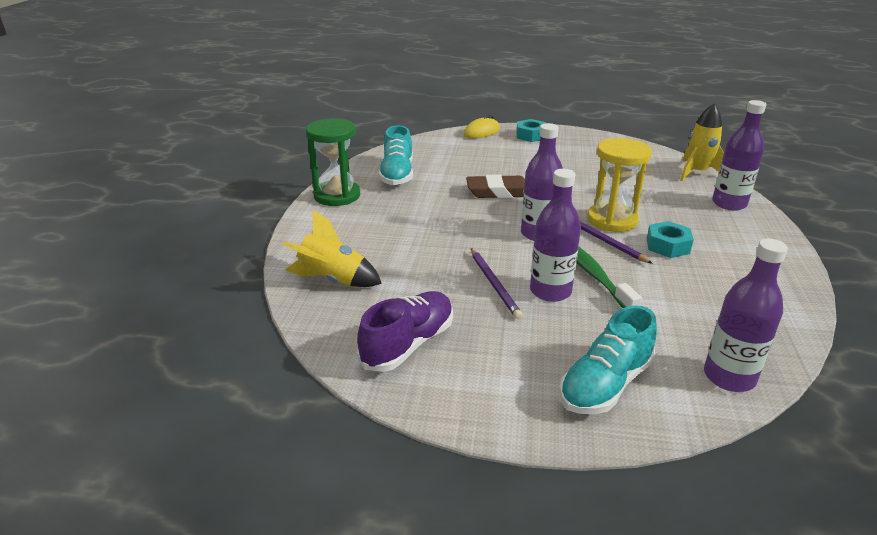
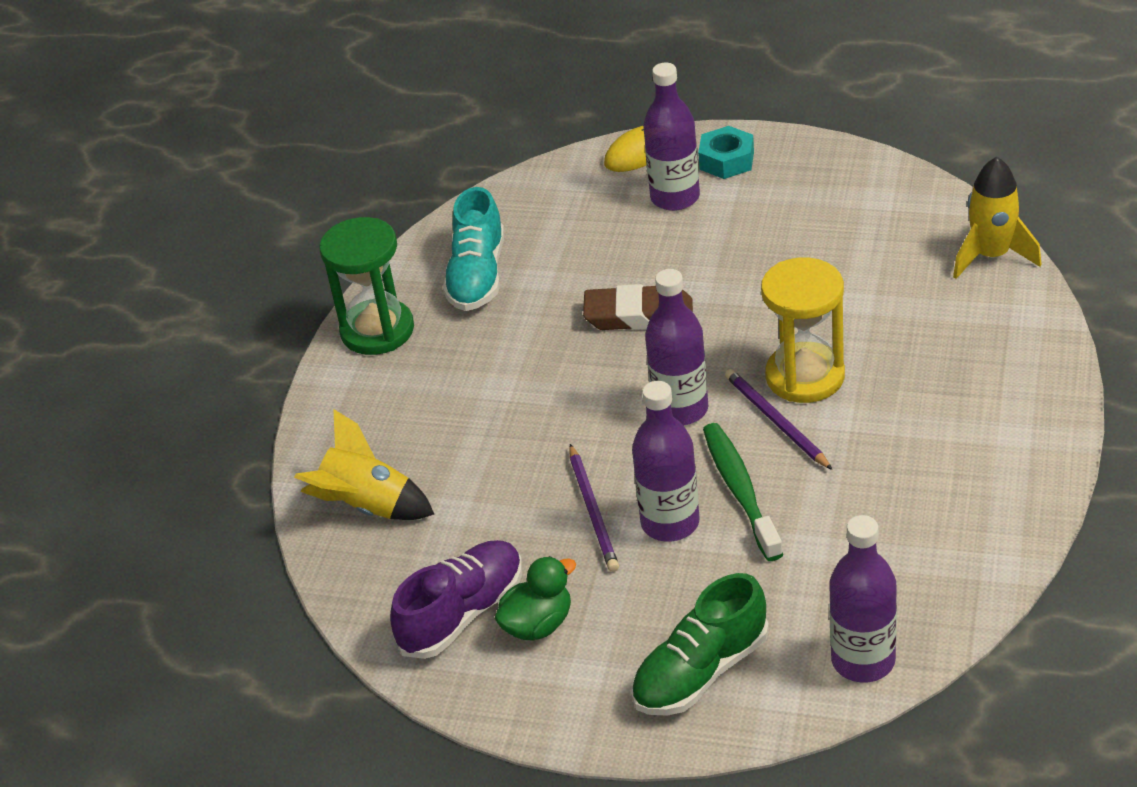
camera: 10 degrees right, 10 degrees up
turquoise shoe [559,306,657,414] -> green shoe [631,573,769,716]
turquoise nut [647,221,694,258] -> none
purple bottle [712,100,766,211] -> purple bottle moved to [643,63,700,211]
none -> green duck [495,556,576,641]

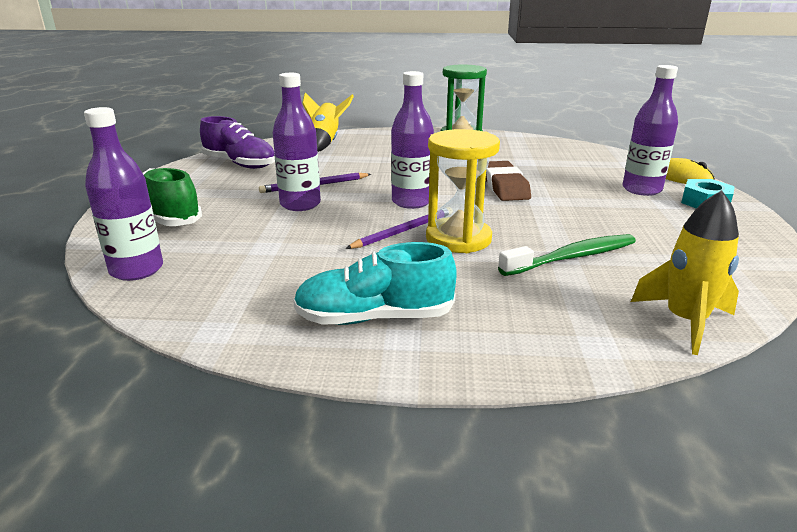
camera: 75 degrees right, 15 degrees down
turquoise shoe [443,187,504,311] -> turquoise shoe moved to [293,242,457,325]
green duck [495,556,576,641] -> none
green toothbrush [703,423,783,561] -> green toothbrush moved to [498,234,636,276]

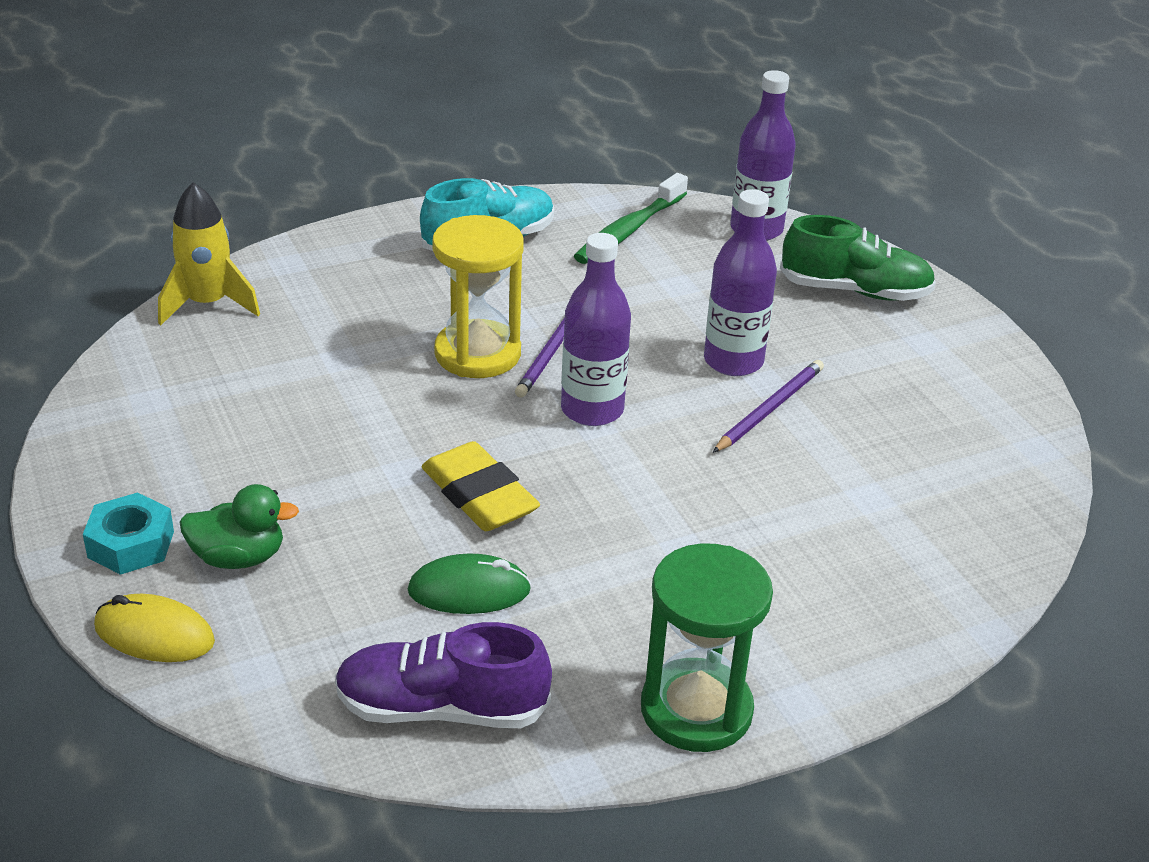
camera: 150 degrees right, 10 degrees up
purple shoe [200,116,275,169] -> purple shoe moved to [335,622,552,728]
yellow rocket [302,93,354,152] -> none
brown eraser [486,161,531,201] -> yellow eraser [421,441,540,531]
green toothbrush [498,234,636,276] -> green toothbrush moved to [574,173,688,264]
purple bottle [623,65,678,196] -> green duck [179,484,299,569]
none -> green mouse [408,554,531,614]

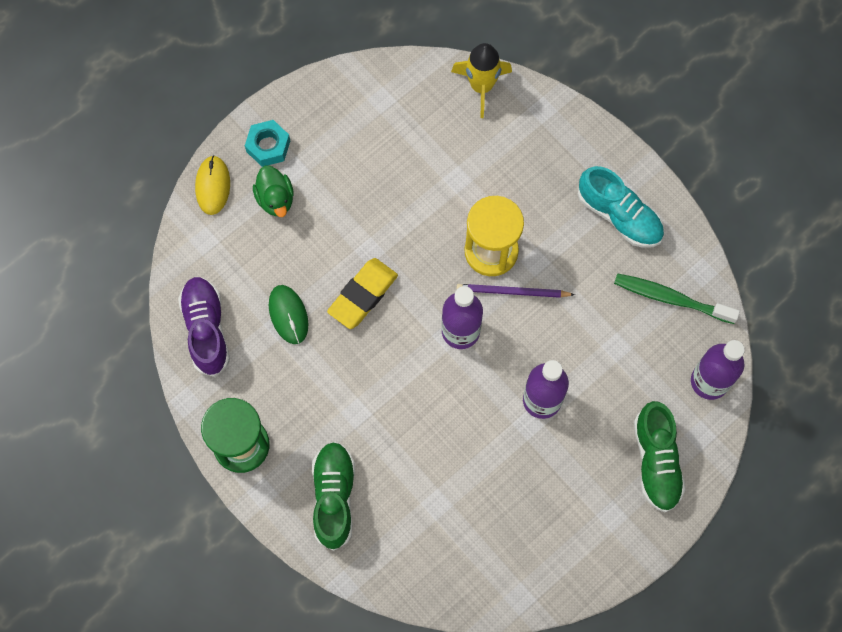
camera: 75 degrees right, 35 degrees up
purple pencil [712,360,824,453] -> none
none -> green shoe [312,442,355,551]

